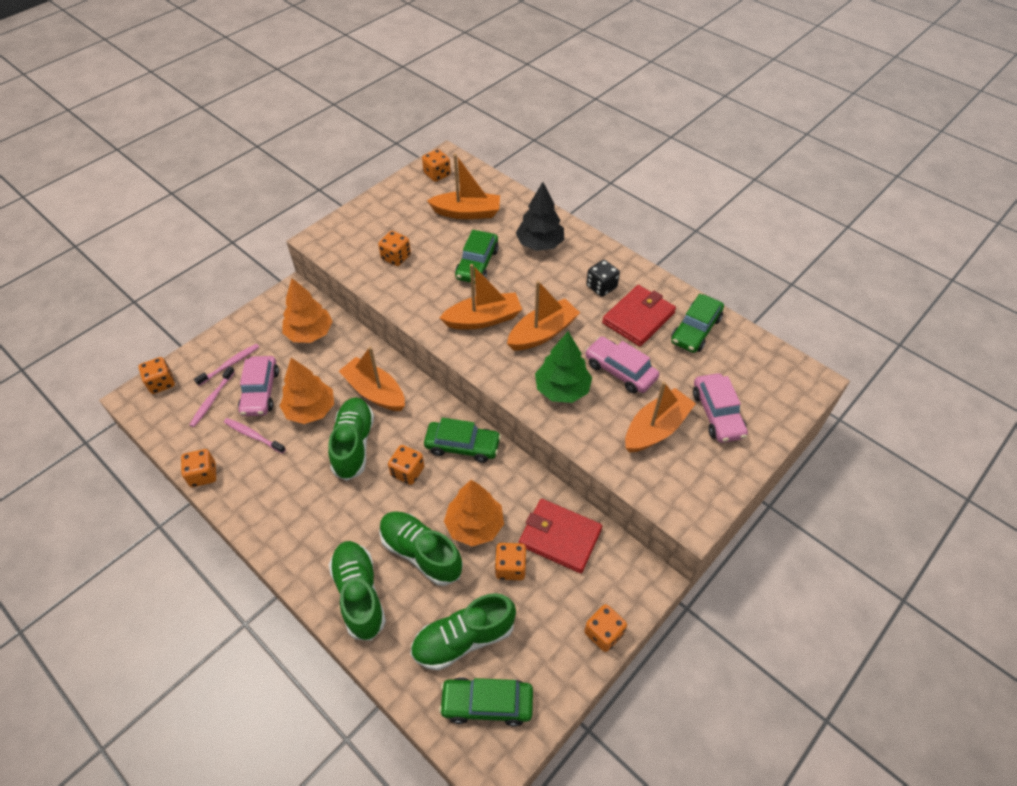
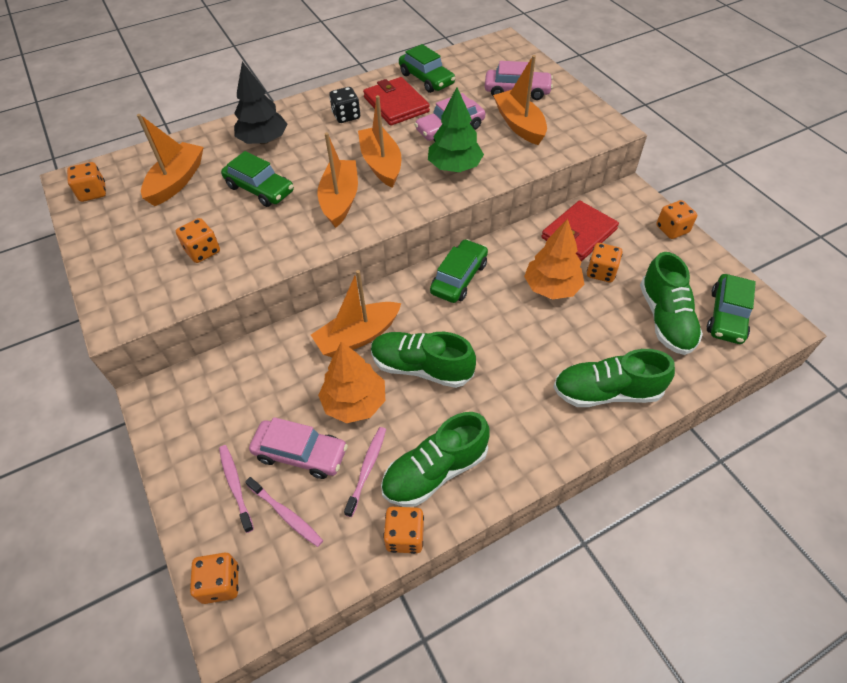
camera: 70 degrees left, 0 degrees up
pink toothbrush [224,418,286,454] -> pink toothbrush turned 150 degrees clockwise [344,427,386,517]
orange tree [282,278,333,343] -> none
green shoe [379,511,463,586] -> green shoe moved to [381,412,490,507]
orange dice [388,445,424,485] -> none

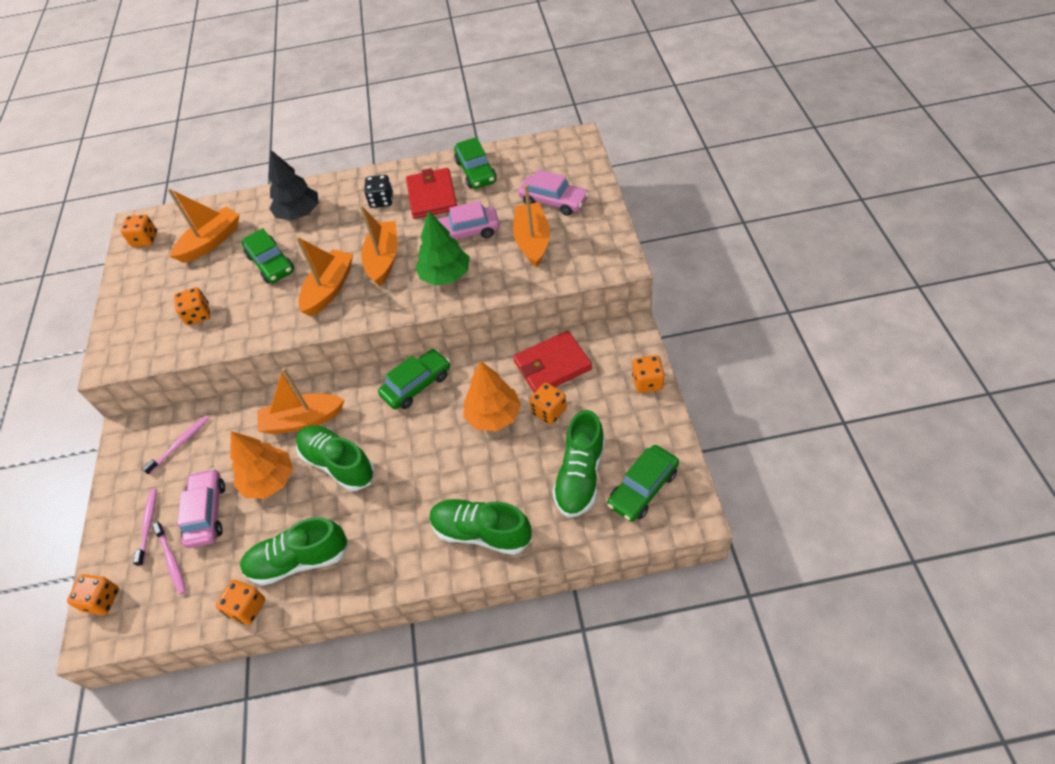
camera: 25 degrees right, 0 degrees up
pink car [249,417,348,479] -> pink car turned 135 degrees counterclockwise [177,468,225,548]
pink toothbrush [344,427,386,517] -> pink toothbrush moved to [142,415,209,475]

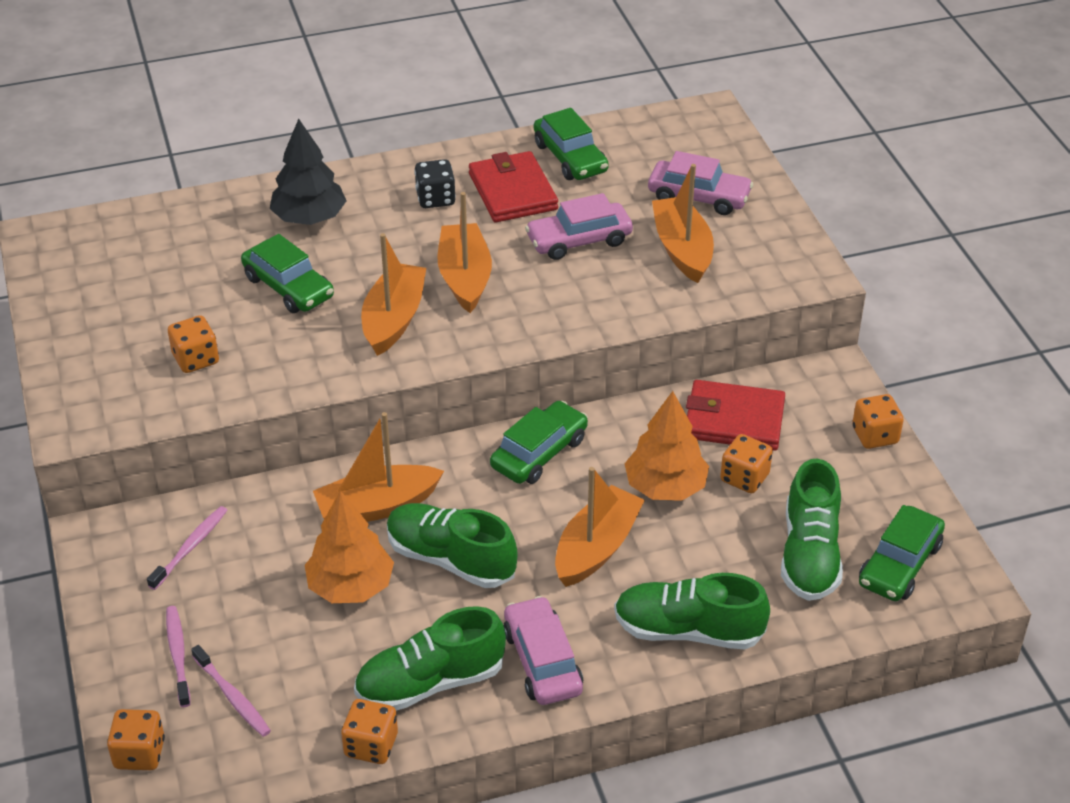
camera: 15 degrees left, 10 degrees down
orange dice [120,215,157,247] -> none
orange boat [168,188,239,263] -> orange boat moved to [555,467,645,587]
pink car [177,468,225,548] -> pink car moved to [504,596,583,705]
green tree [415,211,470,286] -> none
red wallet [513,331,592,393] -> red wallet turned 45 degrees clockwise [686,380,785,451]

